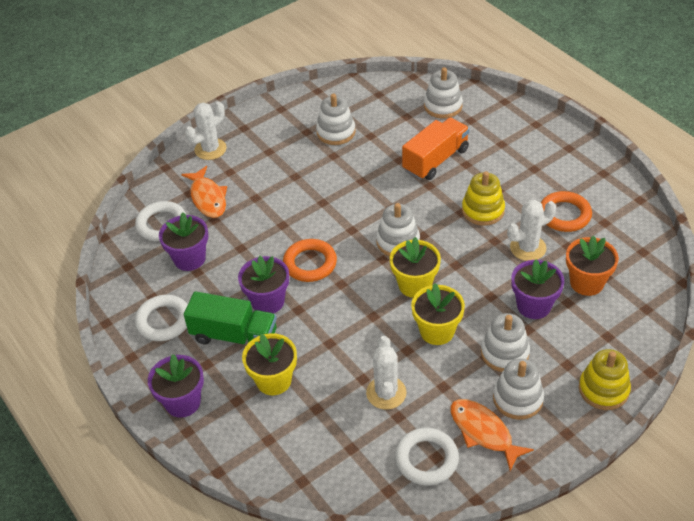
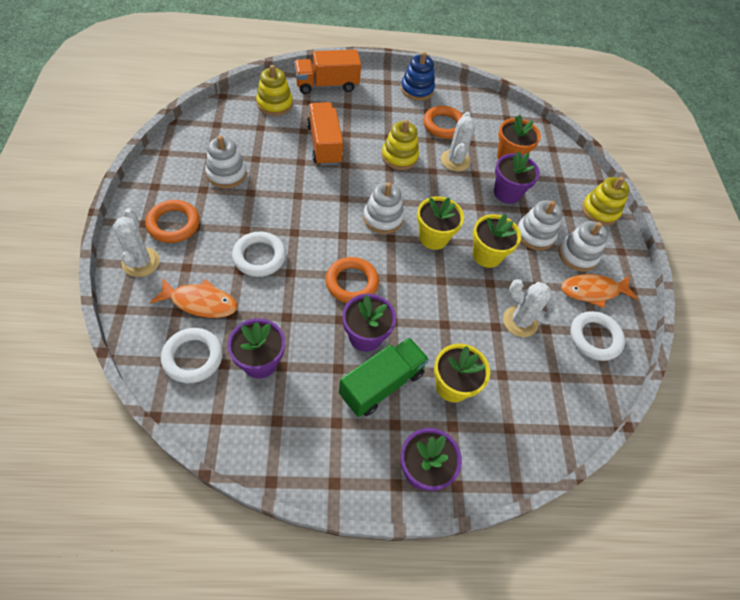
camera: 65 degrees left, 10 degrees up
white ring [135,295,188,341] -> white ring moved to [232,232,286,277]
white stacking toy [424,67,463,118] -> yellow stacking toy [256,65,293,116]
none -> orange ring [145,200,200,243]
none -> orange truck [294,50,361,94]
none -> blue stacking toy [401,52,435,101]

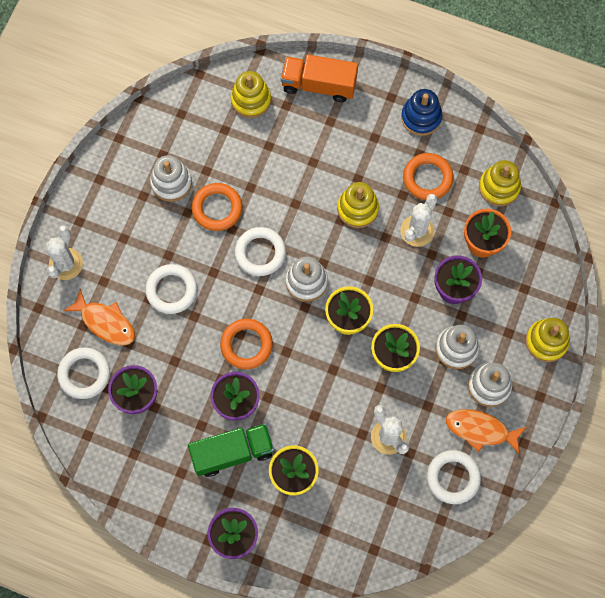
camera: 30 degrees right, 15 degrees up
orange ring [145,200,200,243] -> orange ring moved to [192,183,242,231]
orange truck [307,102,343,166] -> none
none -> white ring [235,227,286,276]
none -> yellow stacking toy [479,160,521,206]

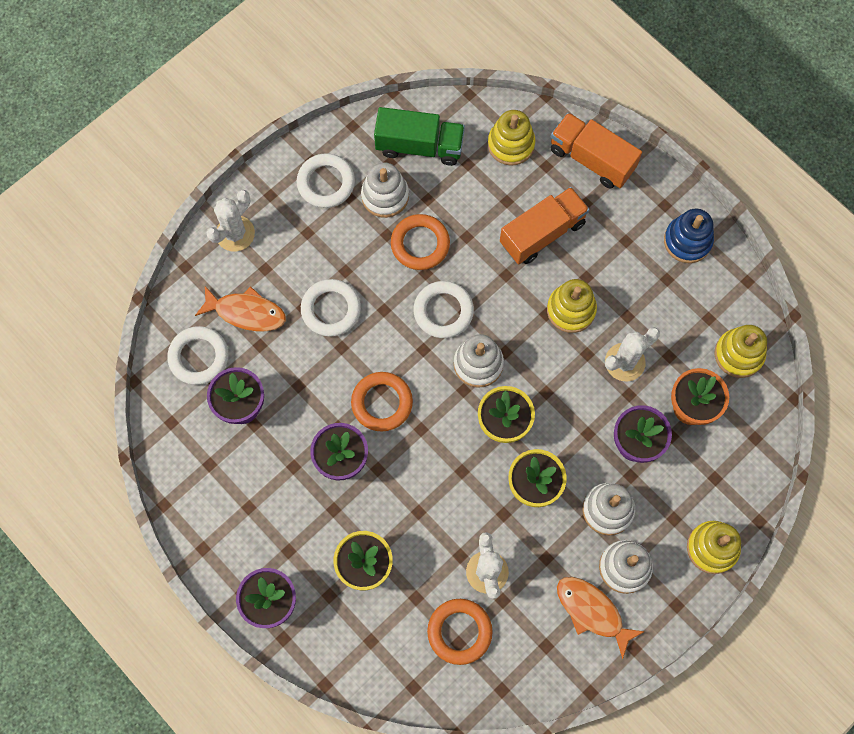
camera: 25 degrees right, 0 degrees up
orange fish [63,289,135,346] -> orange fish turned 45 degrees counterclockwise [195,286,286,331]
green truck [188,423,274,477] -> green truck moved to [374,107,465,166]
orange ring [403,153,454,200] -> orange ring moved to [427,599,493,665]
white ring [427,450,481,504] -> white ring moved to [297,153,355,208]
none -> orange truck [500,187,590,264]

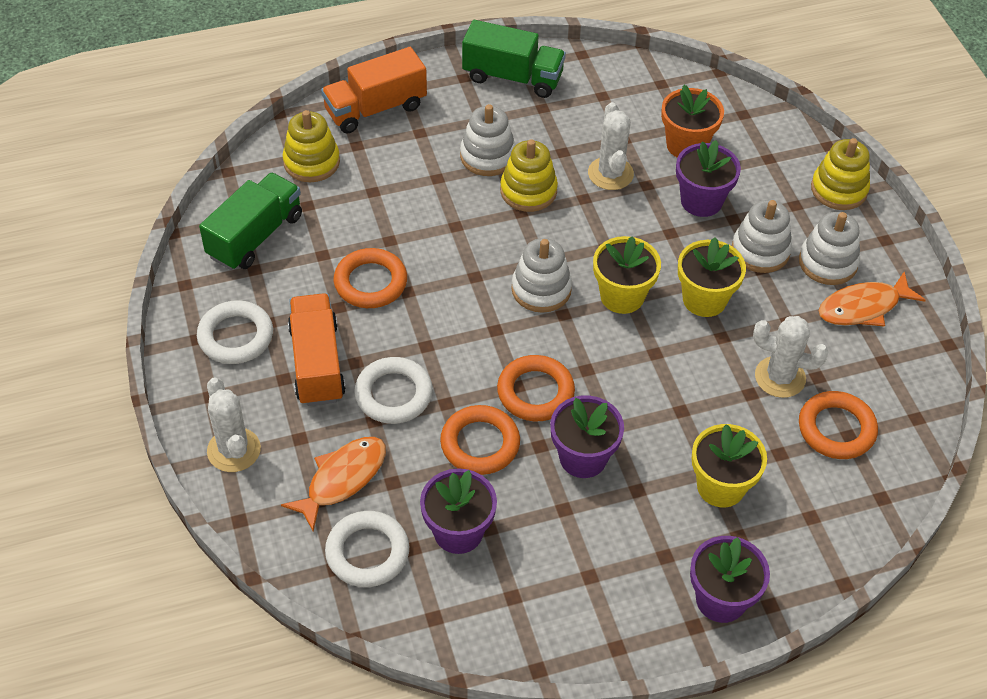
camera: 65 degrees left, 20 degrees down
white stacking toy [361,162,409,218] -> white stacking toy moved to [460,104,516,176]
white ring [414,281,474,338] -> none
orange truck [500,187,590,264] -> orange truck moved to [288,293,346,406]
blue stacking toy [664,209,714,263] -> green truck [462,20,566,98]
yellow stacking toy [715,325,767,378] -> none
none -> orange ring [440,405,520,475]

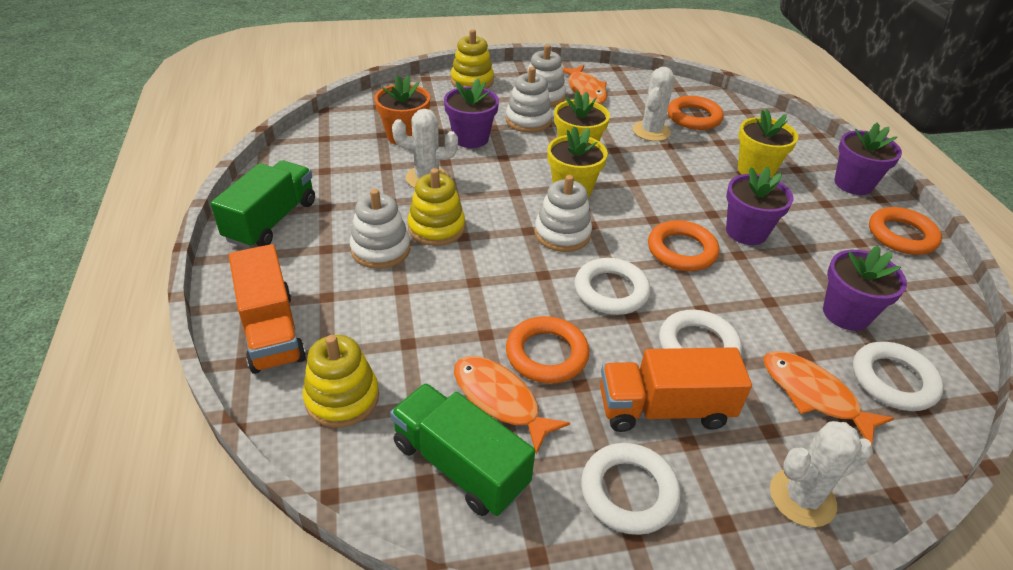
camera: 85 degrees left, 10 degrees down
orange ring [440,405,520,475] -> orange ring moved to [869,207,942,255]
none -> orange fish [454,356,570,454]
none -> white ring [575,258,651,315]

